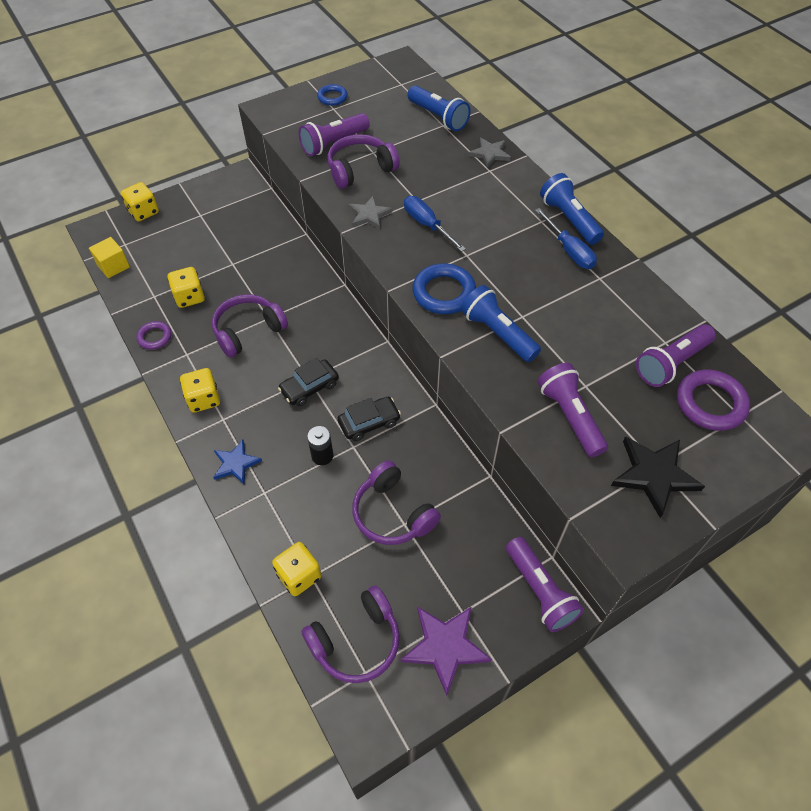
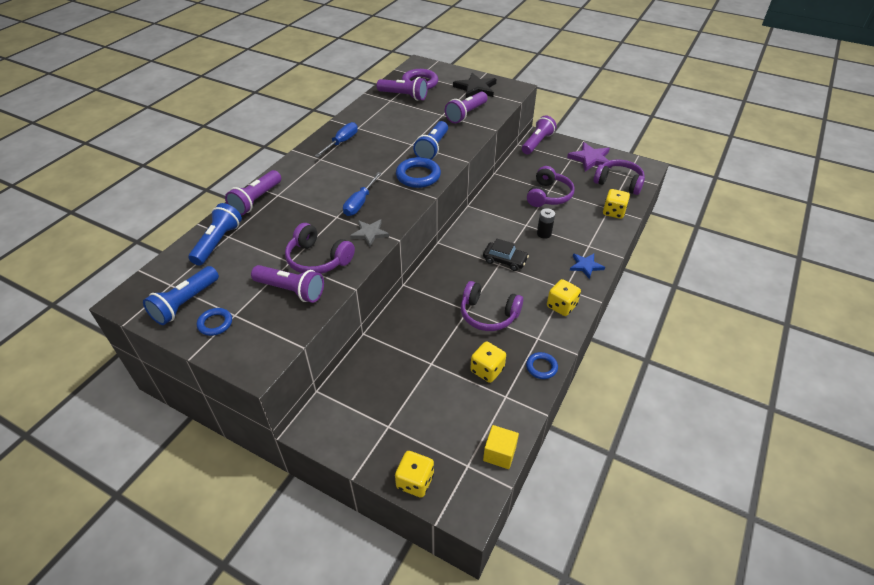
camera: 120 degrees left, 10 degrees down
purple ring [136,321,172,350] -> blue ring [526,352,558,379]
black car [338,397,401,441] -> none
grey star [469,138,511,168] -> purple flashlight [225,170,281,215]
blue flashlight [540,173,604,245] -> blue flashlight moved to [143,266,219,325]

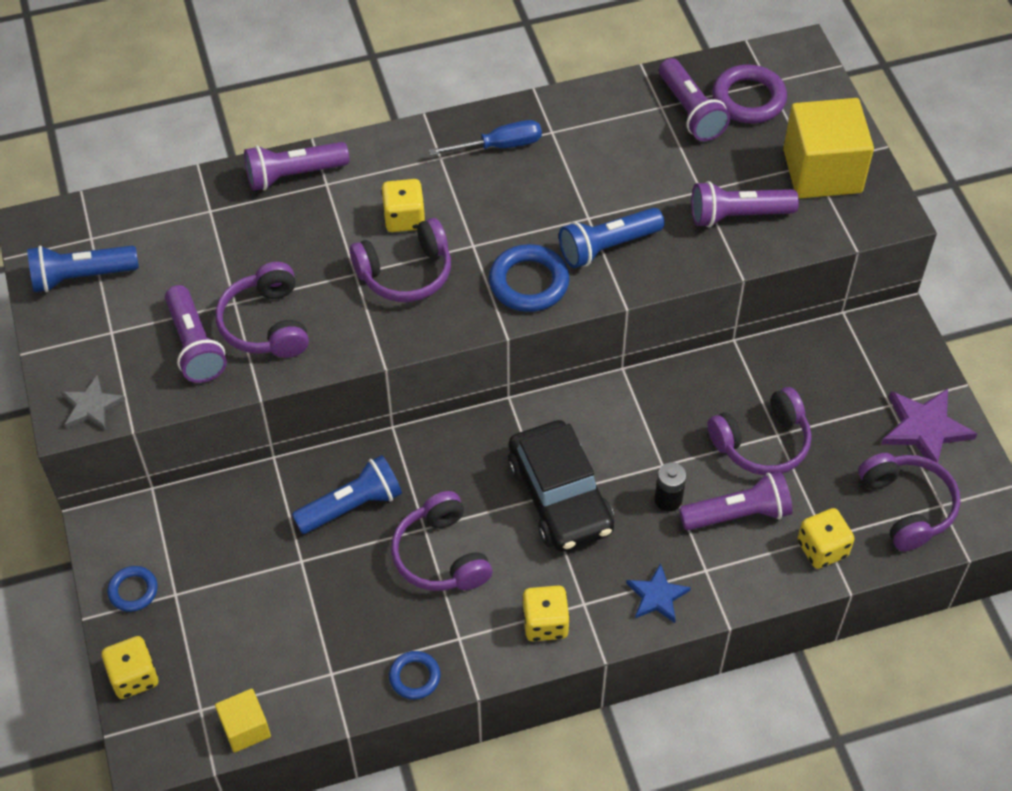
camera: 45 degrees right, 10 degrees up
blue flashlight [188,203,242,266] -> blue flashlight moved to [292,455,402,534]
blue ring [197,308,232,336] -> blue ring moved to [107,566,158,612]
blue screwdriver [343,172,382,216] -> purple headphones [350,218,451,302]
grey star [350,220,389,247] -> grey star moved to [61,375,125,431]
black star [453,73,496,98] -> yellow cube [783,98,874,199]
yellow dice [470,341,506,383] -> yellow dice moved to [381,179,425,232]
black car [483,239,529,271] -> black car [508,420,614,552], size x1.79
purple flashlight [522,116,557,154] -> purple flashlight moved to [679,472,793,530]

